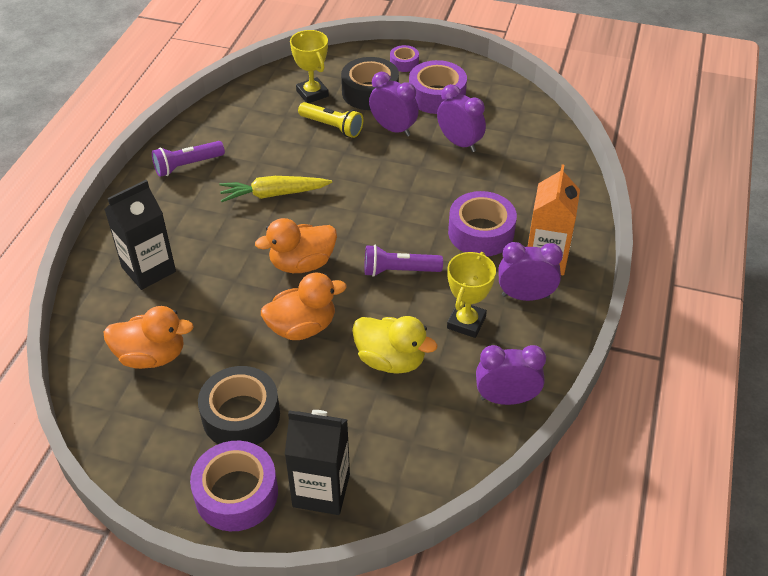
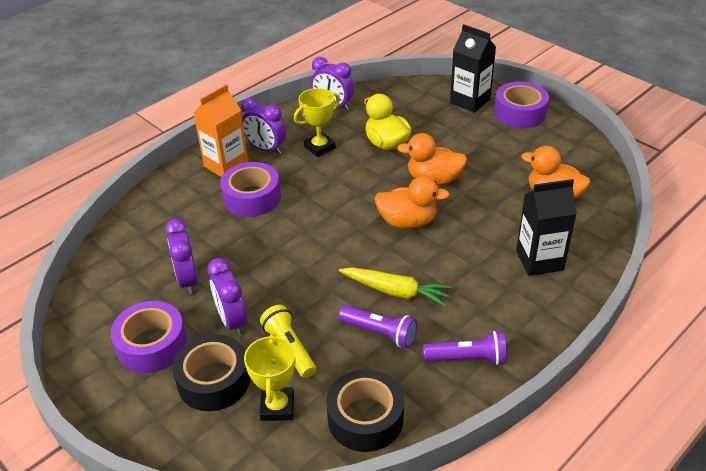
camera: 150 degrees left, 5 degrees down
black tape [198,366,280,445] -> black tape moved to [326,369,404,452]
purple flashlight [364,245,443,277] -> purple flashlight moved to [338,305,418,348]
purple tape [390,45,419,72] -> none

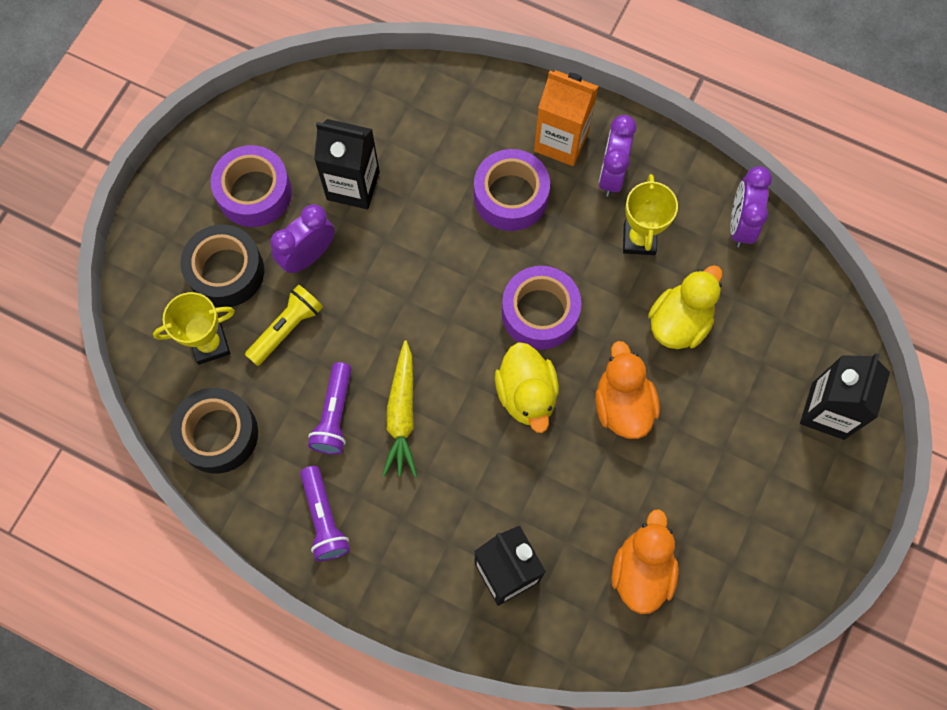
camera: 70 degrees right, 30 degrees up
purple clock [165,219,198,294] -> black carton [314,119,380,209]
yellow trophy [294,88,340,157] -> yellow trophy turned 60 degrees clockwise [623,174,678,255]
orange duck [375,176,450,229] -> yellow duck [495,342,559,433]
purple tape [494,82,549,128] -> purple tape moved to [502,266,581,350]

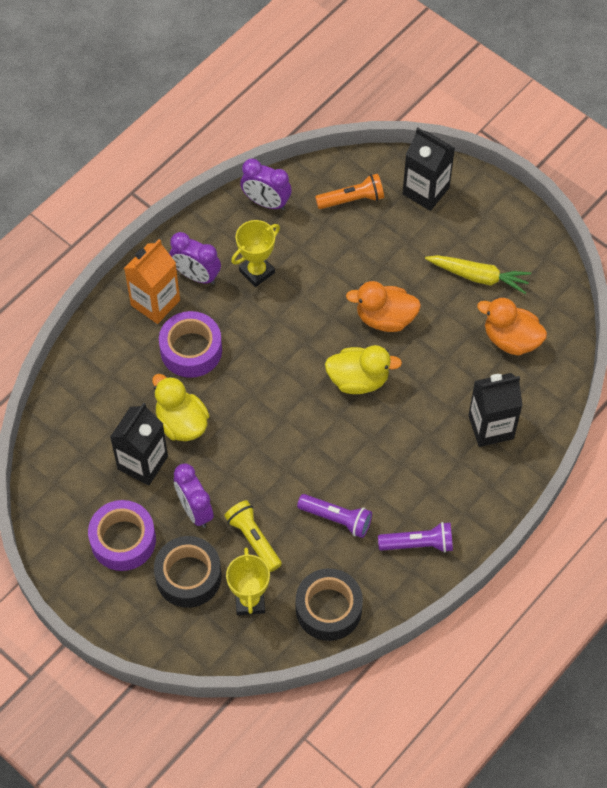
camera: 75 degrees left, 10 degrees down
yellow carrot [382,340,417,477] -> yellow carrot moved to [425,255,531,294]
purple tape [502,266,581,350] -> none
yellow trophy [623,174,678,255] -> yellow trophy turned 60 degrees counterclockwise [231,220,280,287]
yellow duck [648,265,723,349] -> yellow duck moved to [152,374,210,441]
none -> orange flashlight [315,174,384,209]

